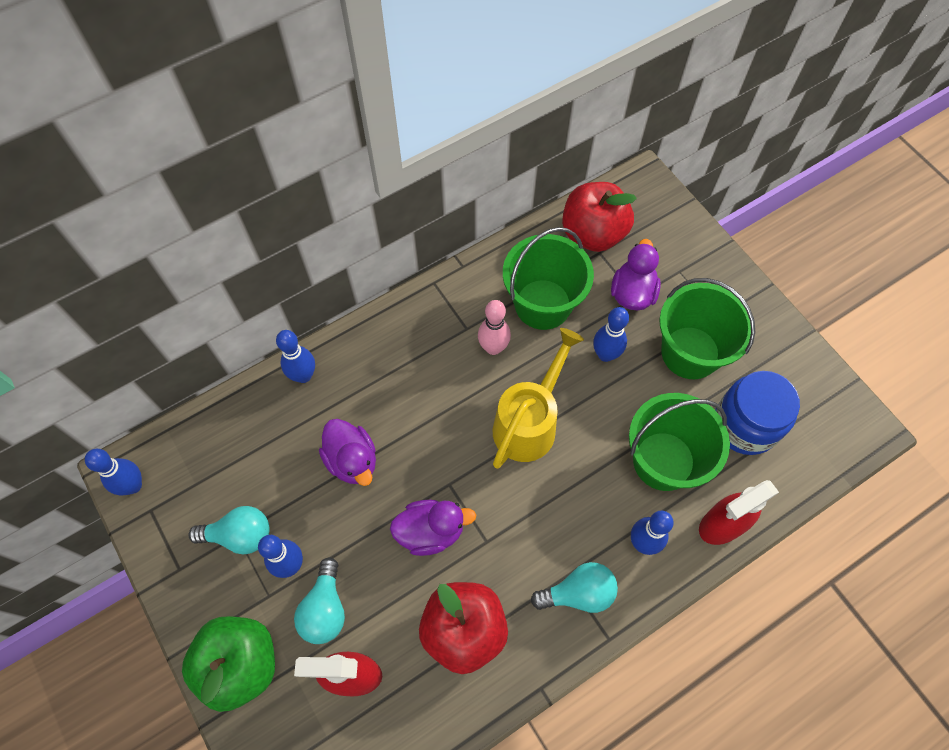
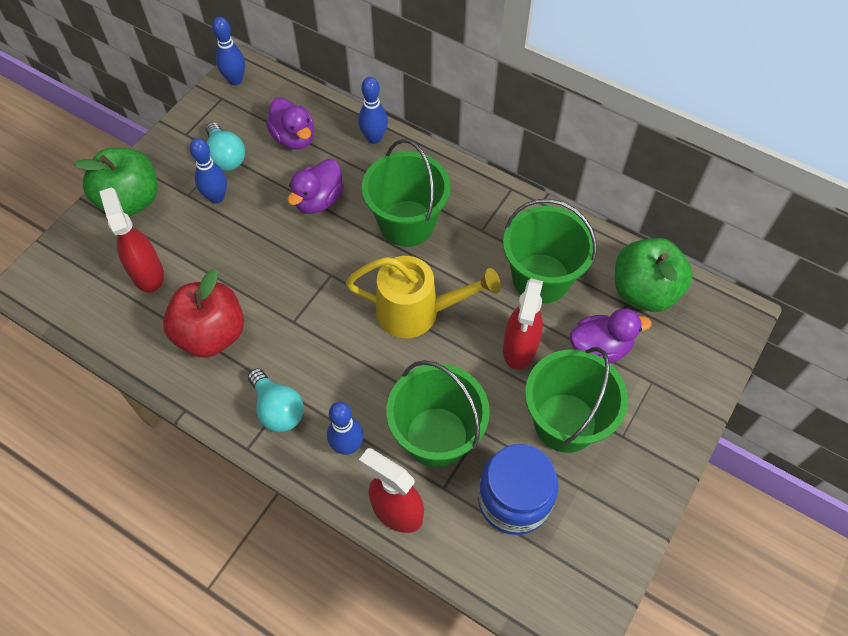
camera: 65 degrees right, 5 degrees down
turquoise light bulb [294,557,345,644] -> none
purple duck [390,500,476,556] -> purple duck moved to [266,98,314,150]
pink bowling pin [478,300,511,355] -> none
red apple [562,182,637,252] -> green apple [615,238,693,312]
blue bowling pin [593,307,629,362] -> red spray bottle [503,278,543,370]
none -> green bucket [362,139,450,247]

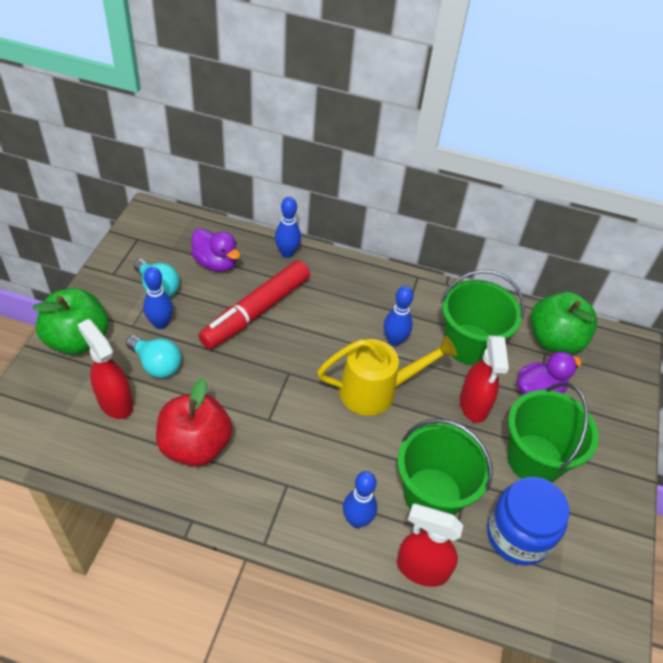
camera: 20 degrees left, 10 degrees down
blue bowling pin [212,17,245,85] -> blue bowling pin moved to [384,286,413,346]
turquoise light bulb [248,368,304,432] -> turquoise light bulb moved to [126,335,182,378]
purple duck [287,159,344,214] -> red marker [198,260,310,349]
green bucket [362,139,450,247] -> none

